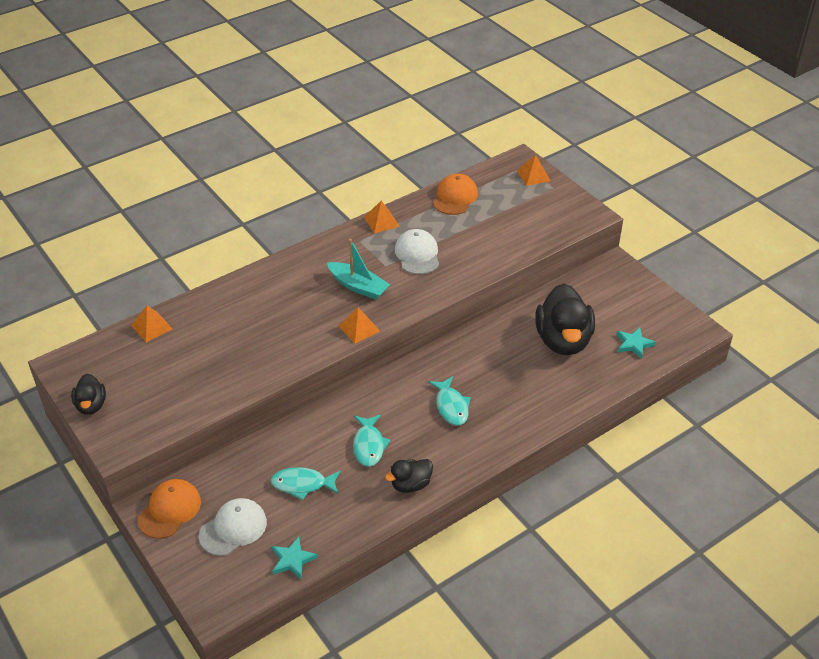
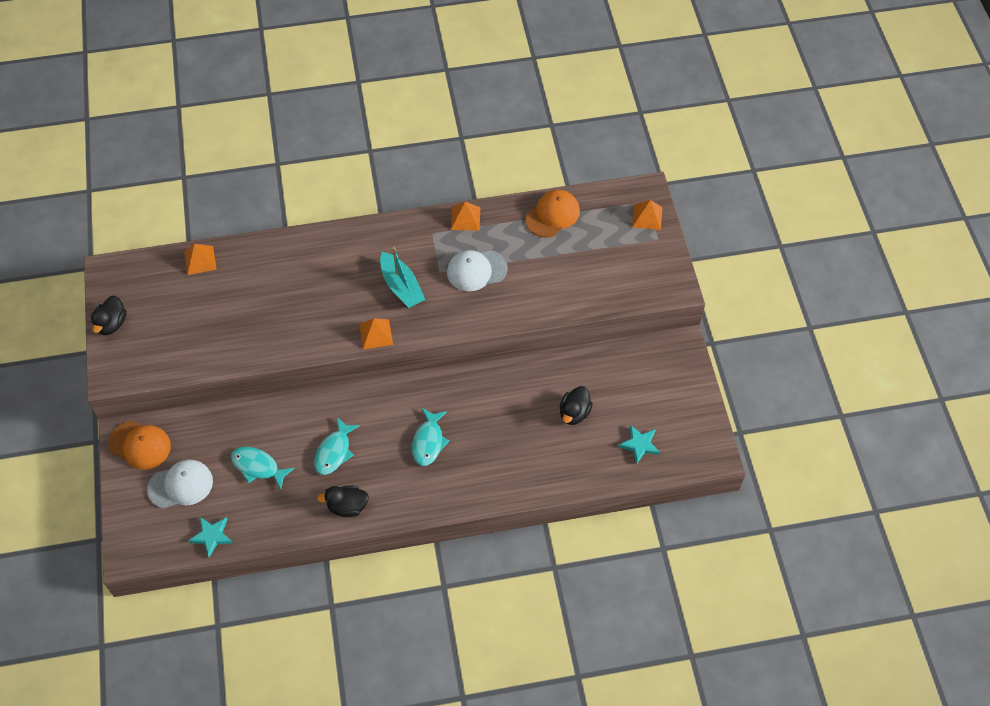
camera: 25 degrees right, 15 degrees up
orange cap [137,479,201,539] -> orange cap turned 60 degrees clockwise [108,421,171,470]
white cap [395,229,439,274] -> white cap turned 120 degrees counterclockwise [447,250,508,291]
black duck [535,284,595,355] -> black duck [560,386,593,425], size x0.51

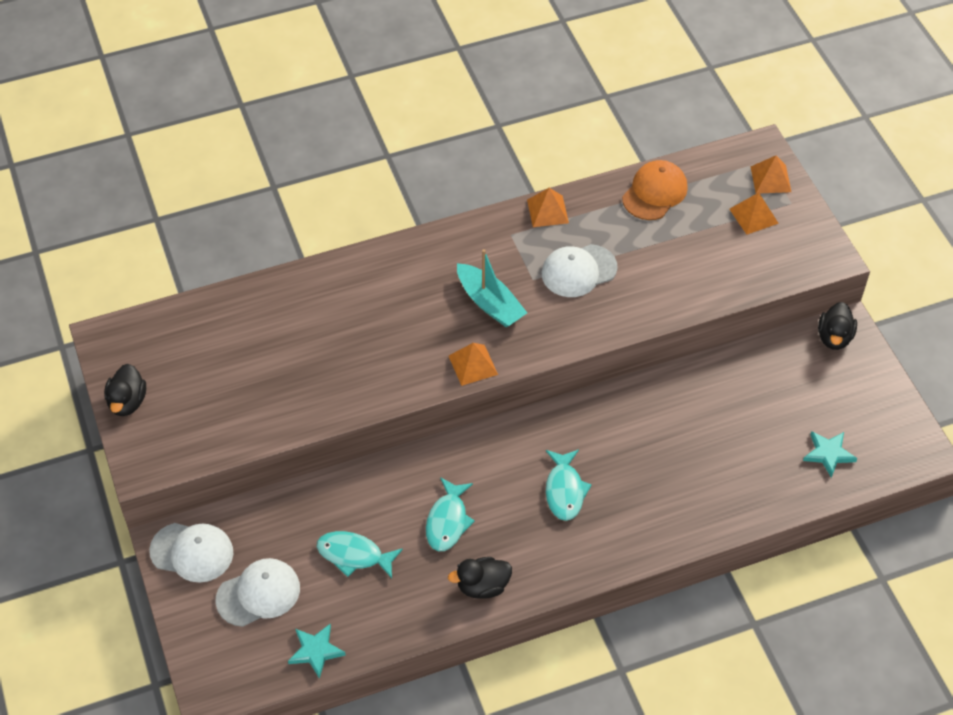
camera: 10 degrees left, 5 degrees down
orange cap [108,421,171,470] -> white cap [149,523,233,583]
orange pyramid [184,244,217,275] -> orange pyramid moved to [729,193,779,235]
black duck [560,386,593,425] -> black duck moved to [818,302,857,350]

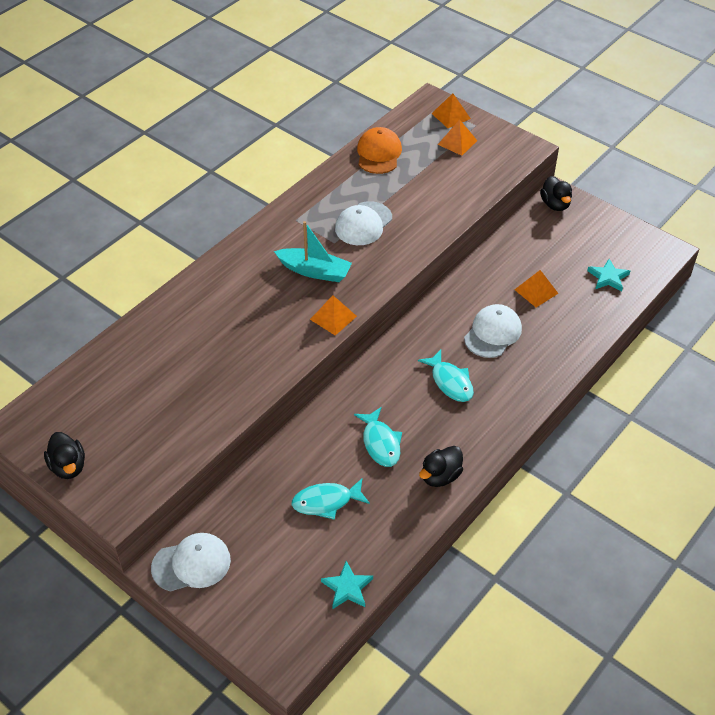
camera: 30 degrees left, 5 degrees down
white cap [215,558,300,627] -> white cap moved to [464,304,522,358]
orange pyramid [527,188,569,227] -> orange pyramid moved to [514,270,559,307]

